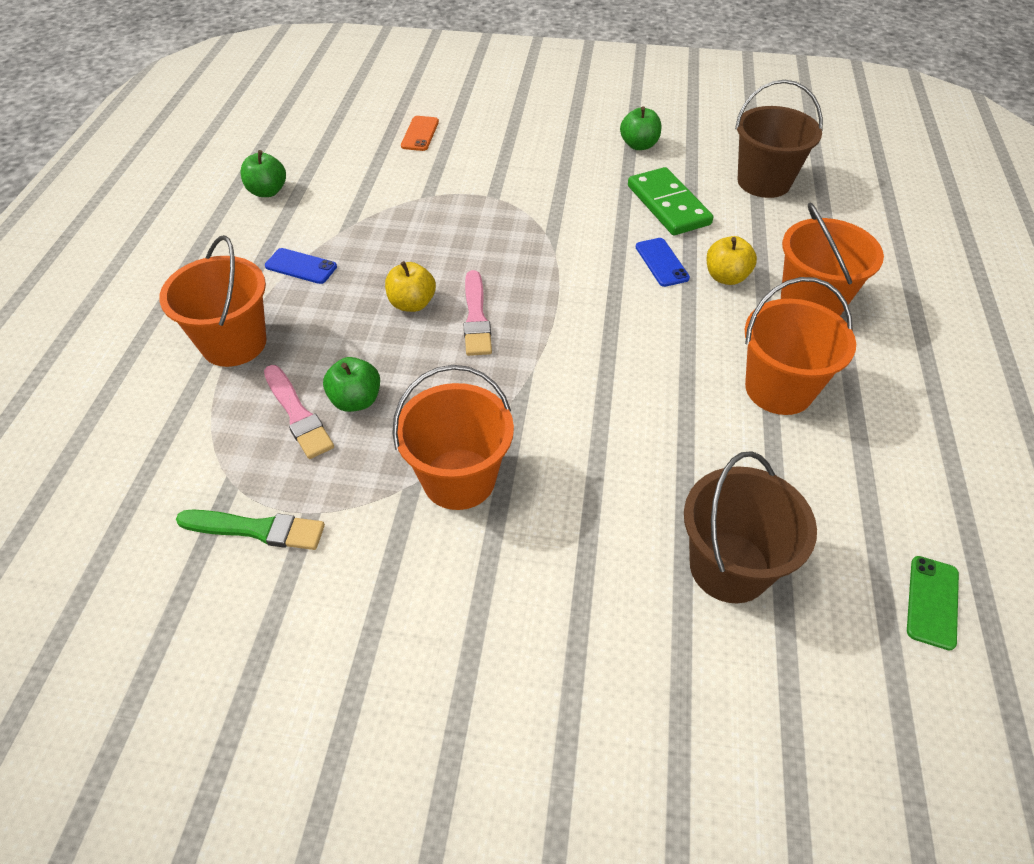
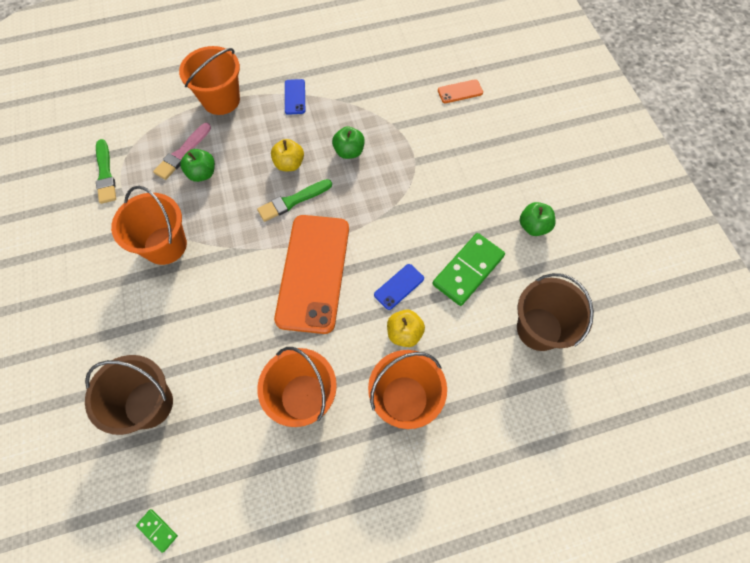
camera: 65 degrees right, 15 degrees up
green apple [241,150,286,197] -> green apple moved to [332,126,365,159]
pink brush [464,270,492,356] -> green brush [257,179,332,222]
green phone [907,556,959,650] -> green domino [136,509,178,553]
none -> orange phone [274,215,349,334]

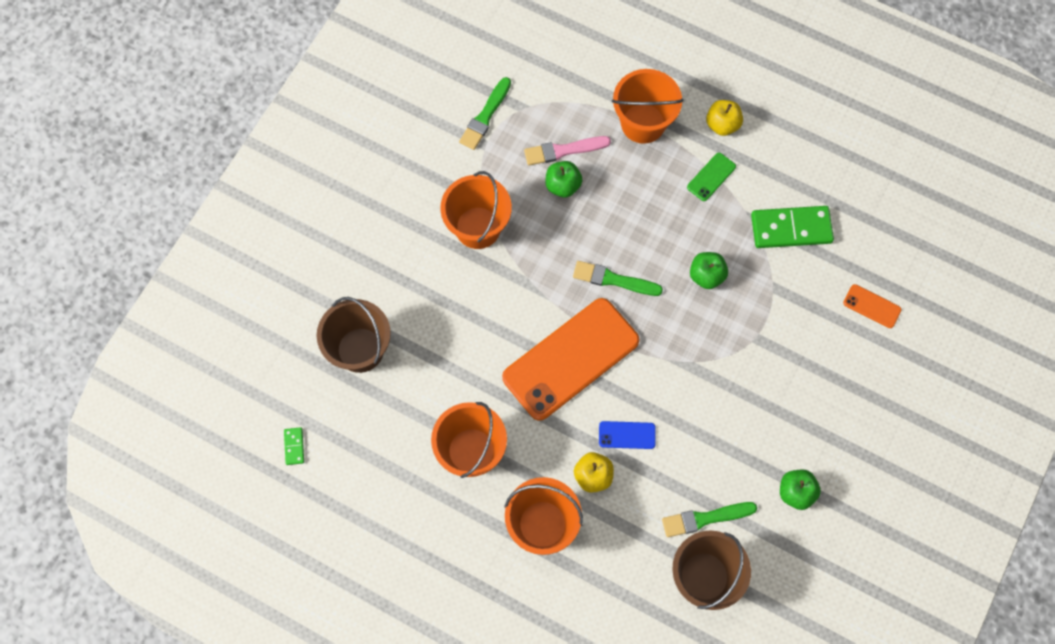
camera: 45 degrees right, 5 degrees up
yellow apple [271,139,304,171] -> yellow apple moved to [706,100,743,136]
blue phone [285,79,305,115] -> green phone [687,153,736,201]
green domino [432,233,505,306] -> green domino moved to [751,206,834,248]
none -> green brush [662,502,757,537]

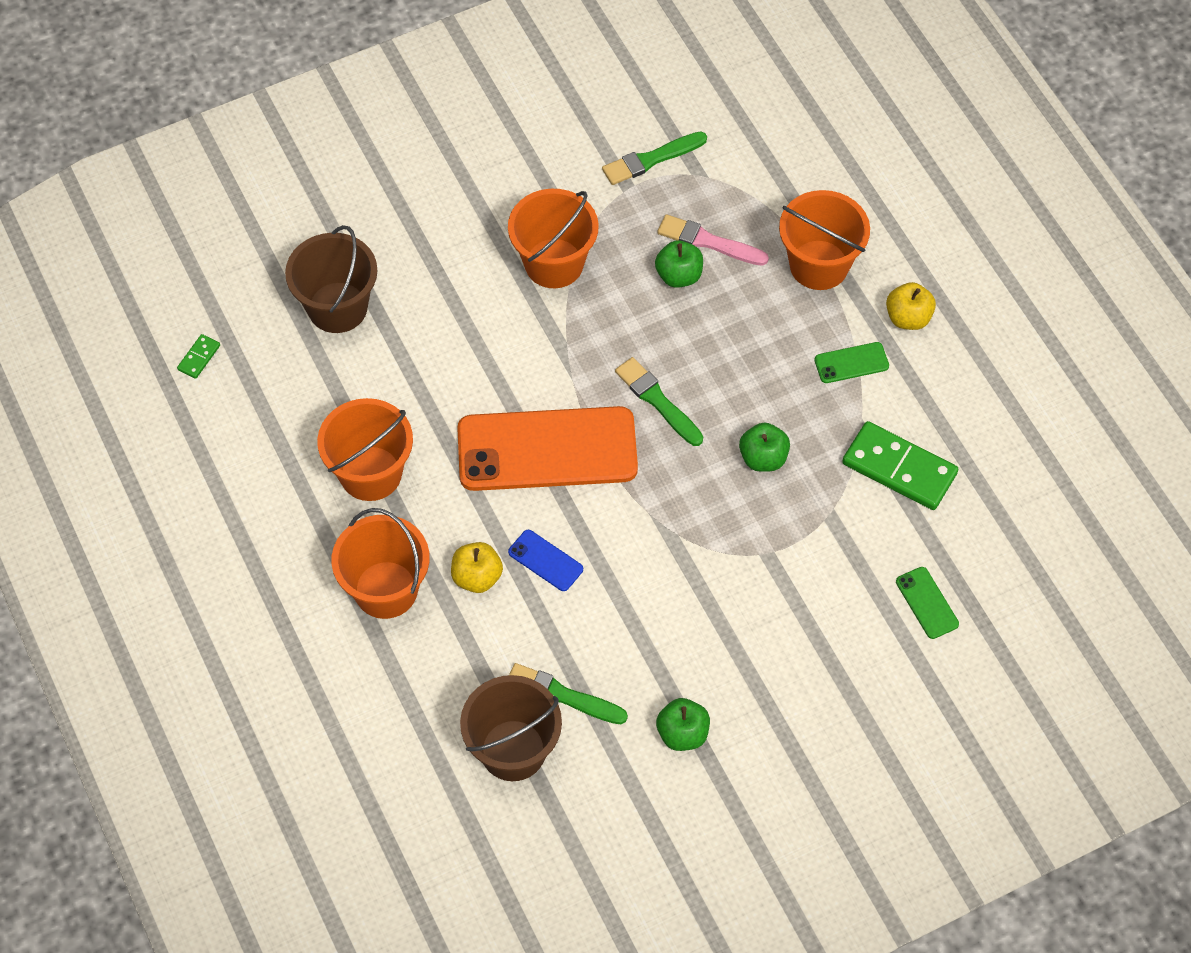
camera: 35 degrees right, 10 degrees down
orange phone [843,284,901,328] -> green phone [896,567,959,639]

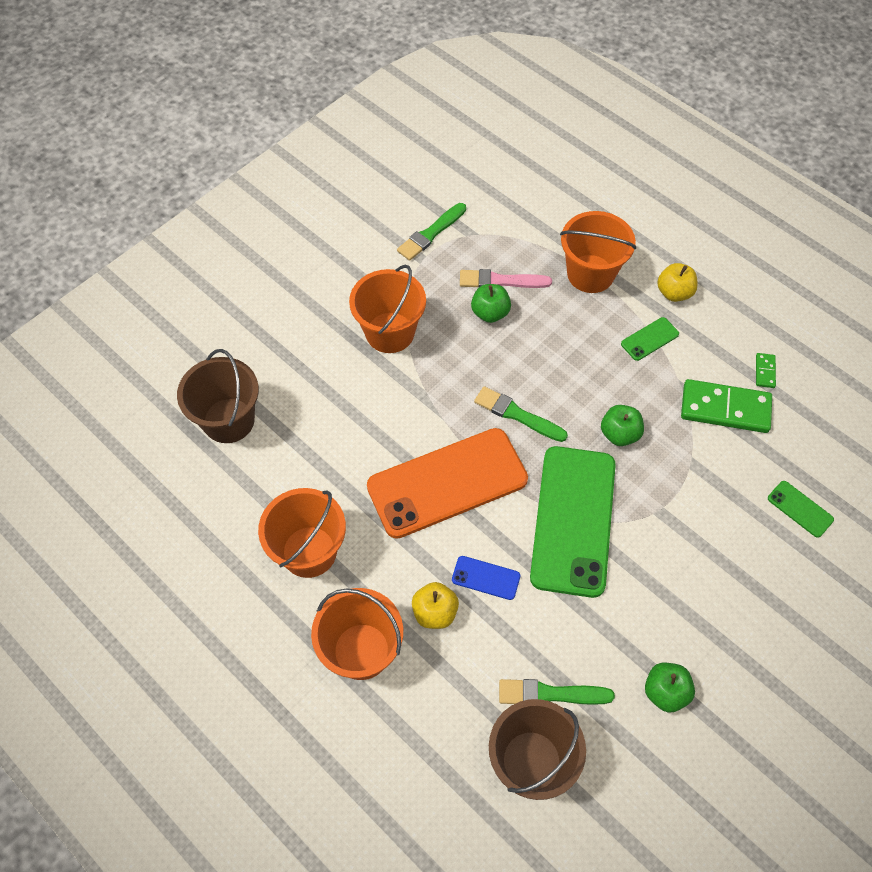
camera: 20 degrees left, 0 degrees up
green domino [177,334,220,379] -> green domino moved to [756,353,776,388]
none -> green phone [530,446,616,598]

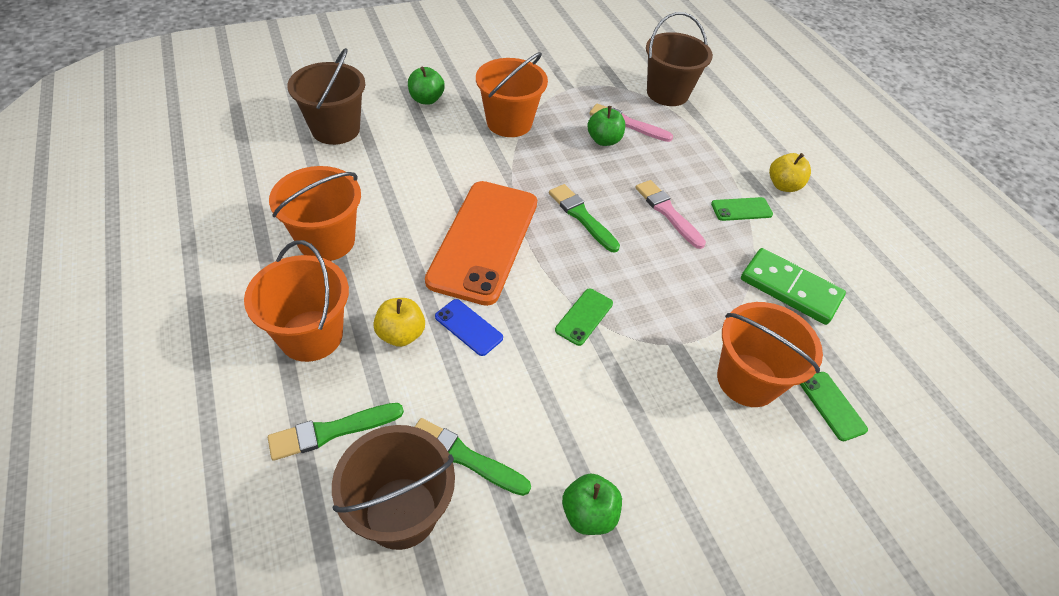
camera: 20 degrees right, 10 degrees down
orange phone [367,428,528,539] -> orange phone turned 75 degrees counterclockwise [425,181,537,306]
green brush [397,203,466,261] -> green brush moved to [268,403,404,461]
green phone [530,446,616,598] -> green phone [555,289,613,346], size x0.41
orange bucket [560,211,636,293] -> orange bucket moved to [717,302,823,407]
green apple [601,405,644,446] -> green apple moved to [408,67,445,105]
green domino [756,353,776,388] -> none
none -> pink brush [635,180,706,249]
none -> brown bucket [646,12,713,106]

